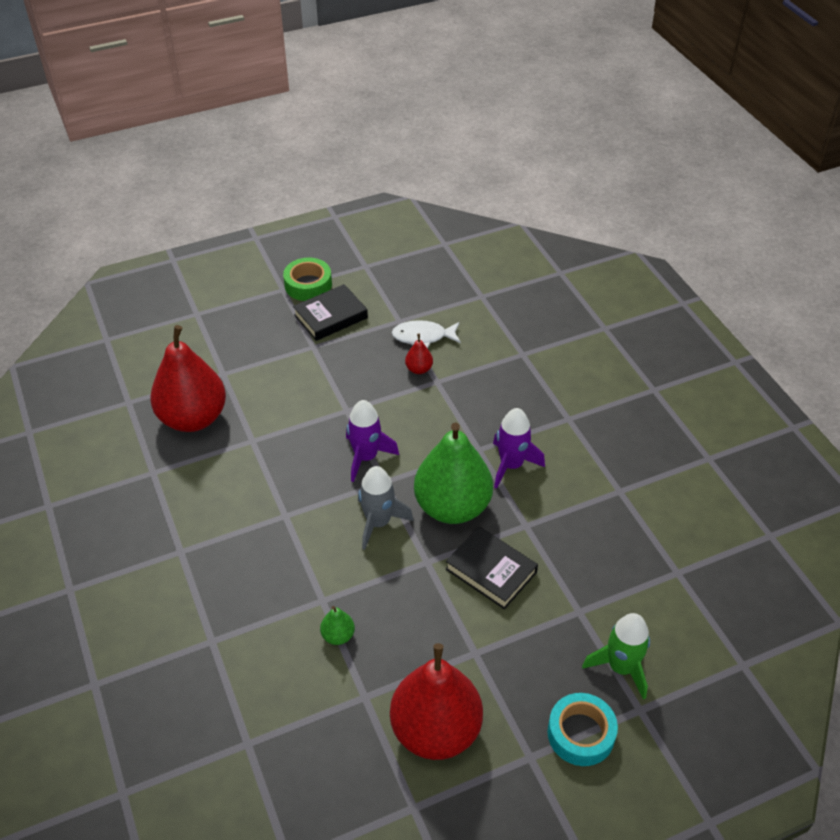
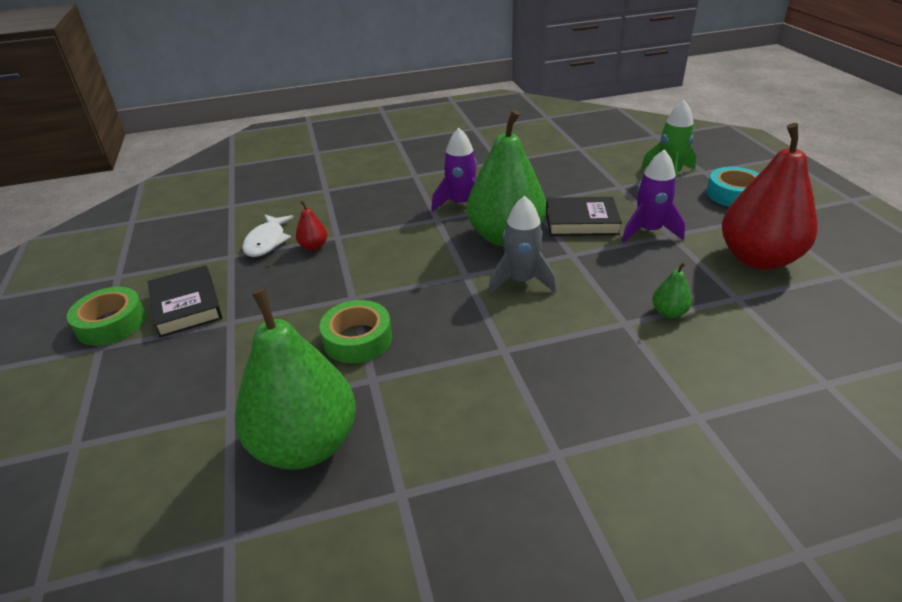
camera: 80 degrees left, 10 degrees down
red pear [150,325,226,432] -> green pear [235,289,356,470]
purple rocket [346,400,399,482] -> purple rocket moved to [622,149,685,242]
black book [446,526,538,609] -> black book turned 45 degrees clockwise [546,197,622,236]
none -> green tape [320,300,392,363]

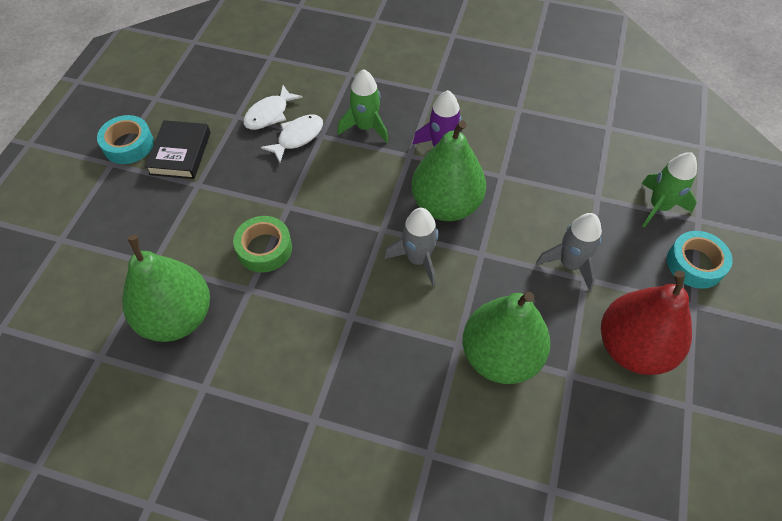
camera: 30 degrees right, 20 degrees up
green tape [67,287,146,346] -> turquoise tape [97,115,154,164]
red pear [296,200,327,251] -> white fish [261,114,323,163]
black book [546,197,622,236] -> none
purple rocket [622,149,685,242] -> grey rocket [536,213,602,291]
green pear [652,262,692,318] -> green pear [462,292,550,384], size x2.50
none -> green rocket [337,69,389,143]

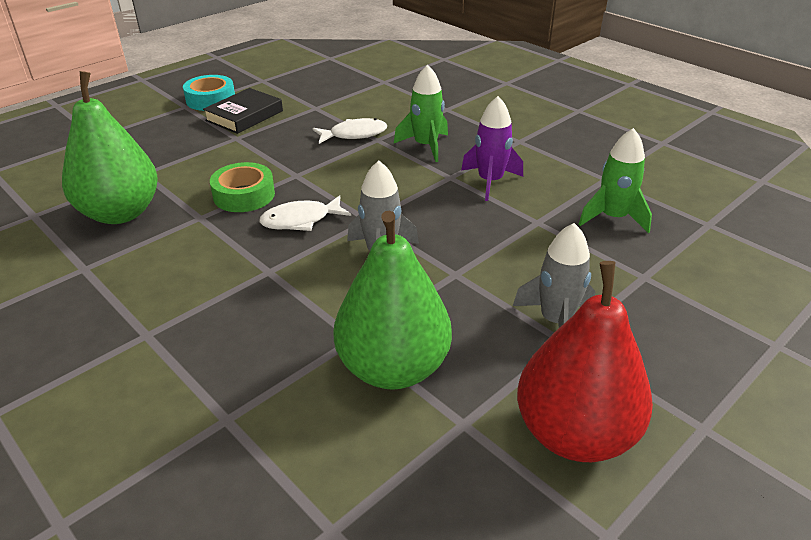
camera: 30 degrees right, 20 degrees down
white fish [243,85,303,130] -> white fish moved to [259,195,351,231]
green pear [411,120,486,221] -> none
green rocket [641,152,697,228] -> green rocket moved to [578,128,652,233]
turquoise tape [667,231,733,289] -> none

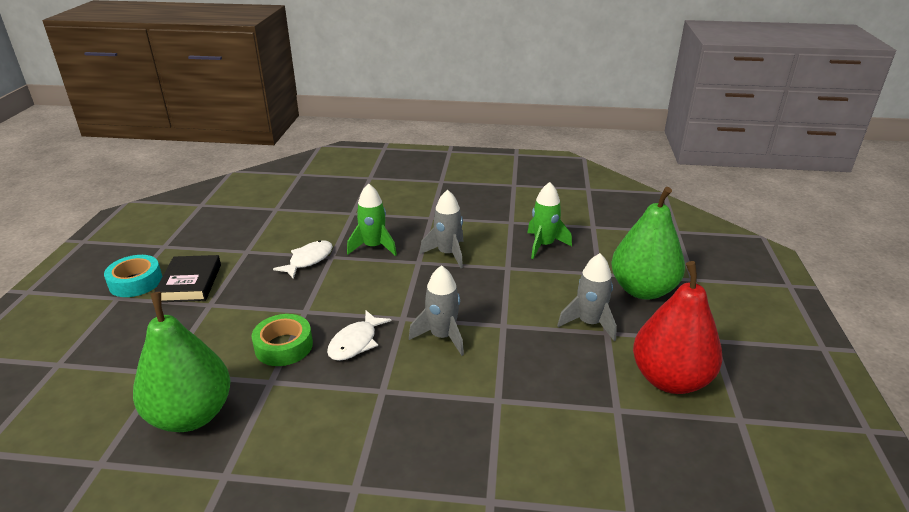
camera: 40 degrees left, 5 degrees down
green pear [333,210,452,390] -> green pear moved to [611,187,685,300]
purple rocket [461,96,523,201] -> grey rocket [420,190,464,268]

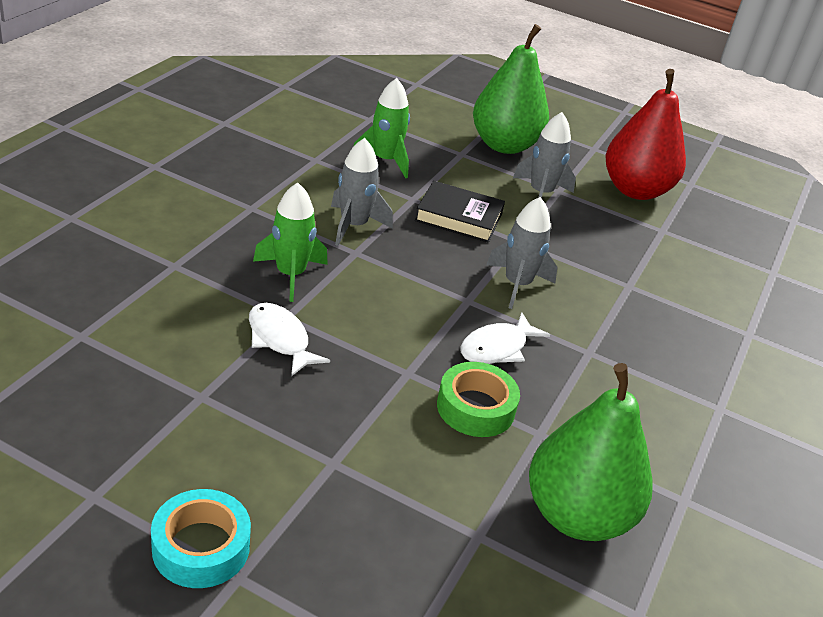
camera: 75 degrees left, 5 degrees up
black book [154,255,221,302] -> black book moved to [415,181,505,243]
white fish [327,310,391,361] -> white fish turned 90 degrees clockwise [460,312,550,364]

